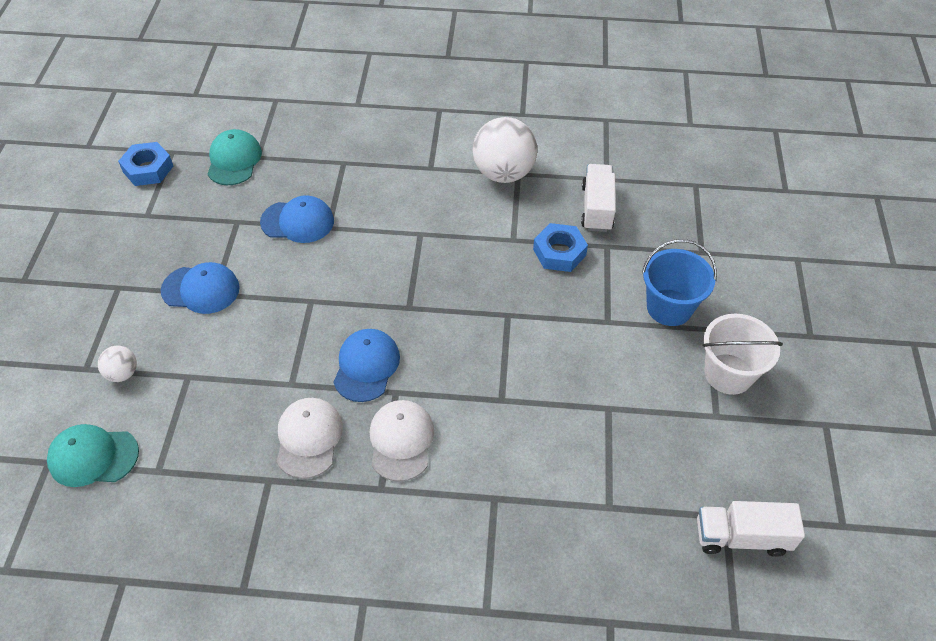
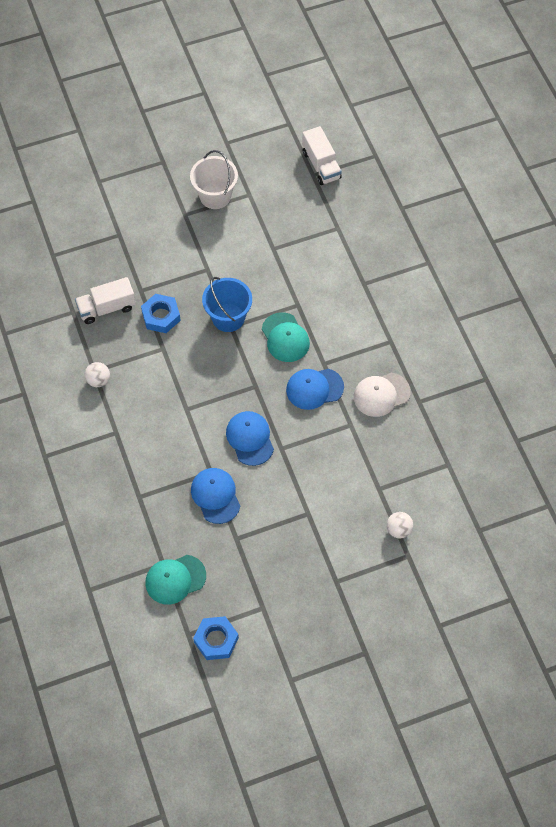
camera: 115 degrees left, 10 degrees up
turquoise cap [47,424,139,487] -> turquoise cap moved to [262,312,310,362]
blue cap [161,262,240,314] -> blue cap moved to [226,411,274,466]
white cap [370,400,434,482] -> none
white ball [472,117,537,183] -> white ball [85,362,110,387], size x0.48
blue bucket [642,239,717,326] -> blue bucket moved to [202,277,252,332]

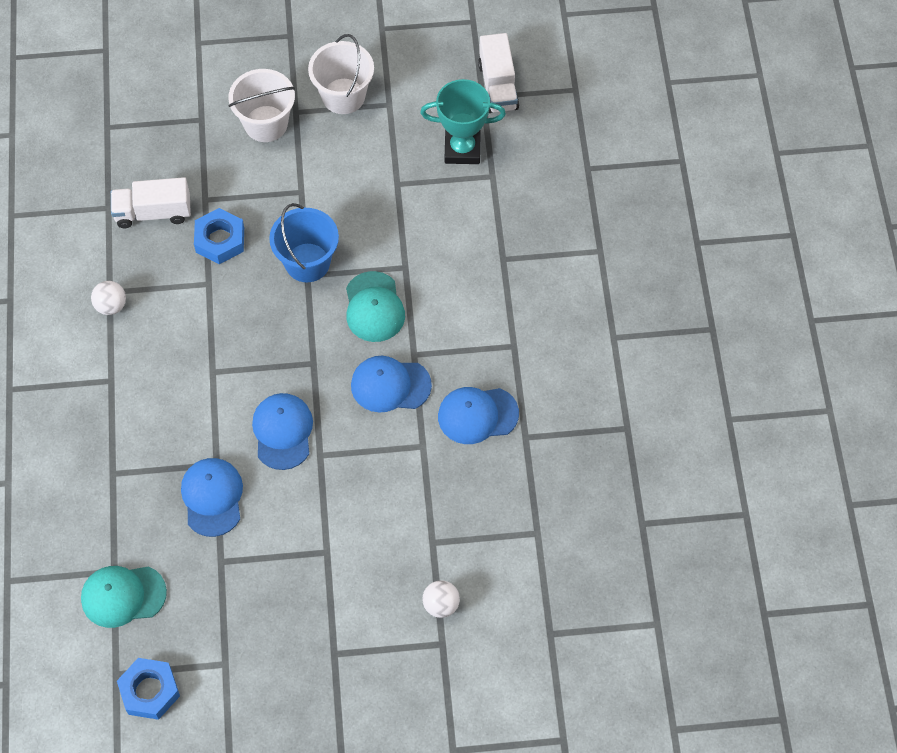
camera: 15 degrees right, 0 degrees up
white cap [354,373,411,417] -> blue cap [438,387,519,444]
none -> white bucket [228,69,295,142]
none -> turquoise trophy [420,79,506,164]

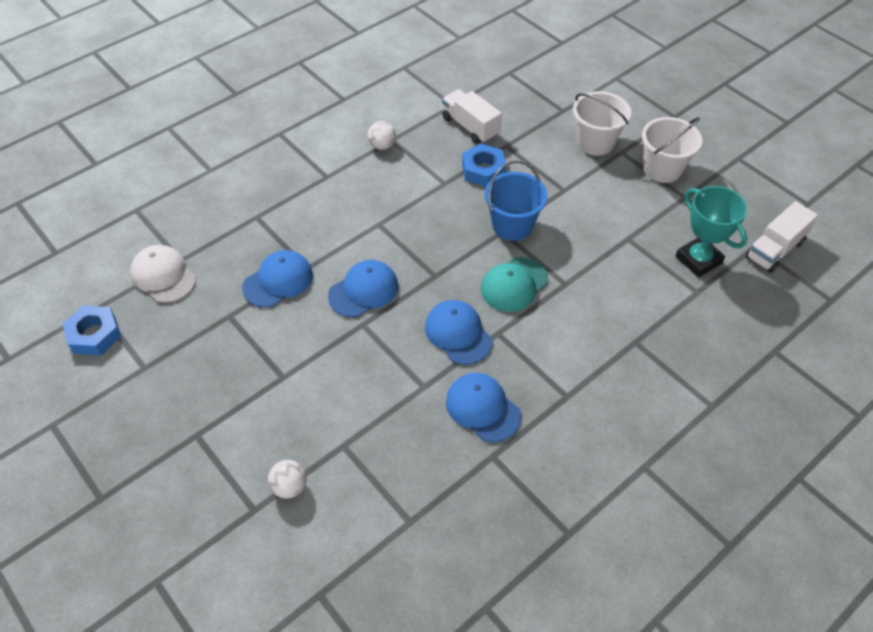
camera: 55 degrees right, 10 degrees down
turquoise cap [81,566,167,628] -> white cap [130,245,196,303]

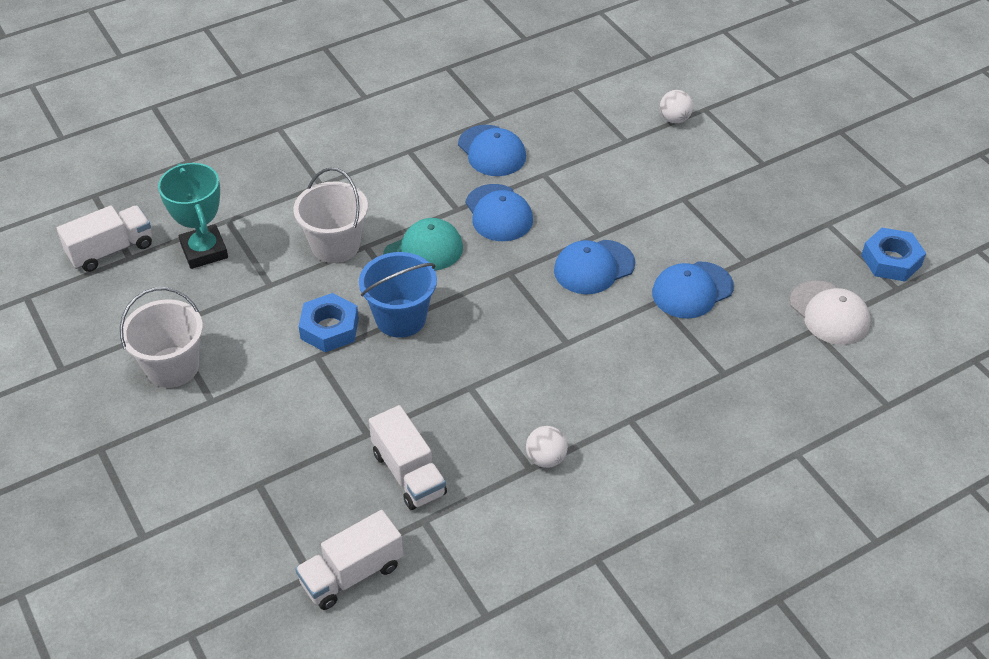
camera: 170 degrees left, 5 degrees down
blue nut [462,144,506,187] -> blue nut moved to [298,293,359,352]
white bucket [573,91,631,156] -> white bucket moved to [293,168,368,263]
none -> white truck [295,510,403,610]

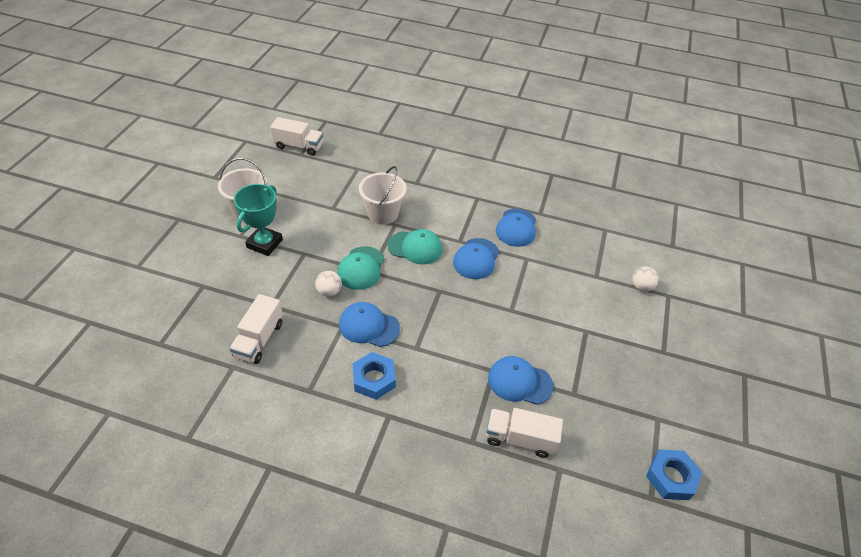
camera: 45 degrees right, 0 degrees up
turquoise trophy [158,163,228,269] -> turquoise trophy moved to [234,184,283,256]
white truck [295,510,403,610] -> white truck moved to [486,408,563,458]
blue nut [298,293,359,352] -> blue nut moved to [352,352,396,400]
blue bucket [359,252,437,338] -> turquoise cap [337,246,384,290]
white ball [526,426,568,468] -> white ball moved to [315,271,342,297]
blue cap [554,240,635,294] -> blue cap moved to [339,302,400,347]
white cap [790,281,871,345] -> none

